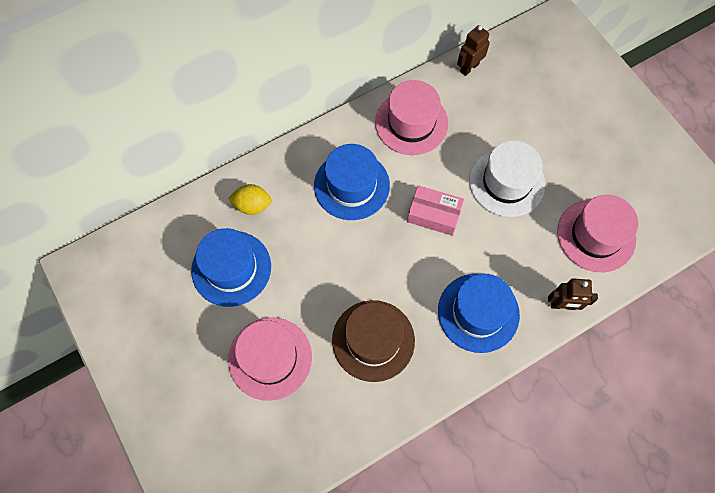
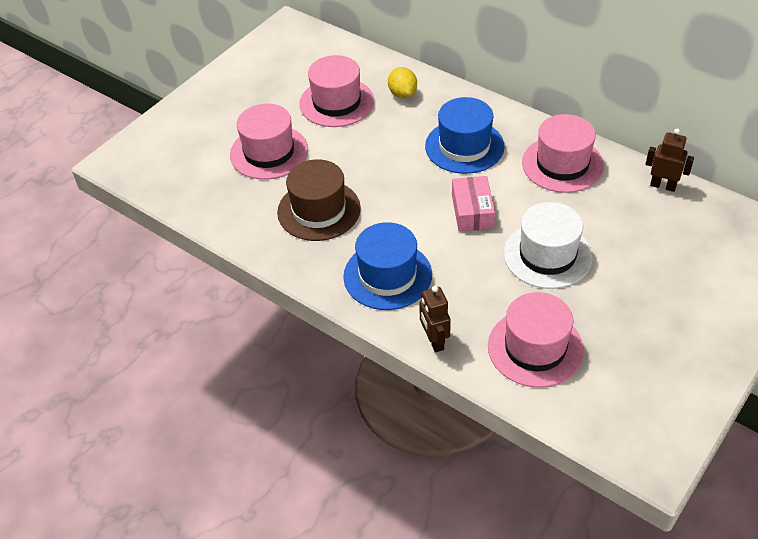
camera: 70 degrees right, 20 degrees down
blue hat [191,228,271,307] -> pink hat [299,55,374,127]

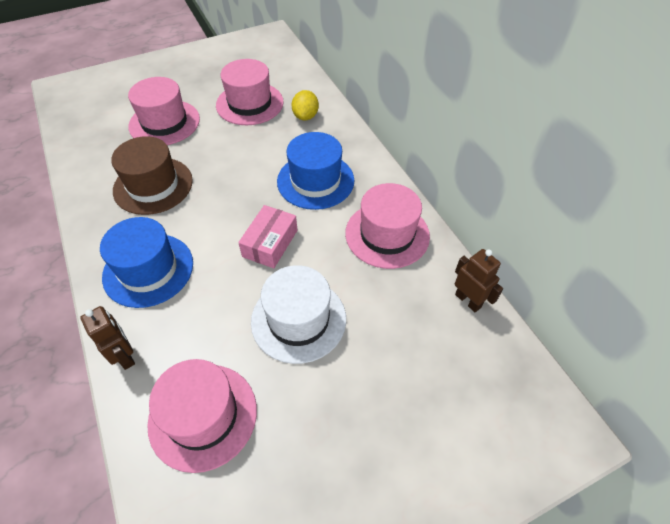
camera: 25 degrees right, 5 degrees up
brown robot [419,286,451,352] -> brown robot turned 135 degrees clockwise [80,306,135,370]

